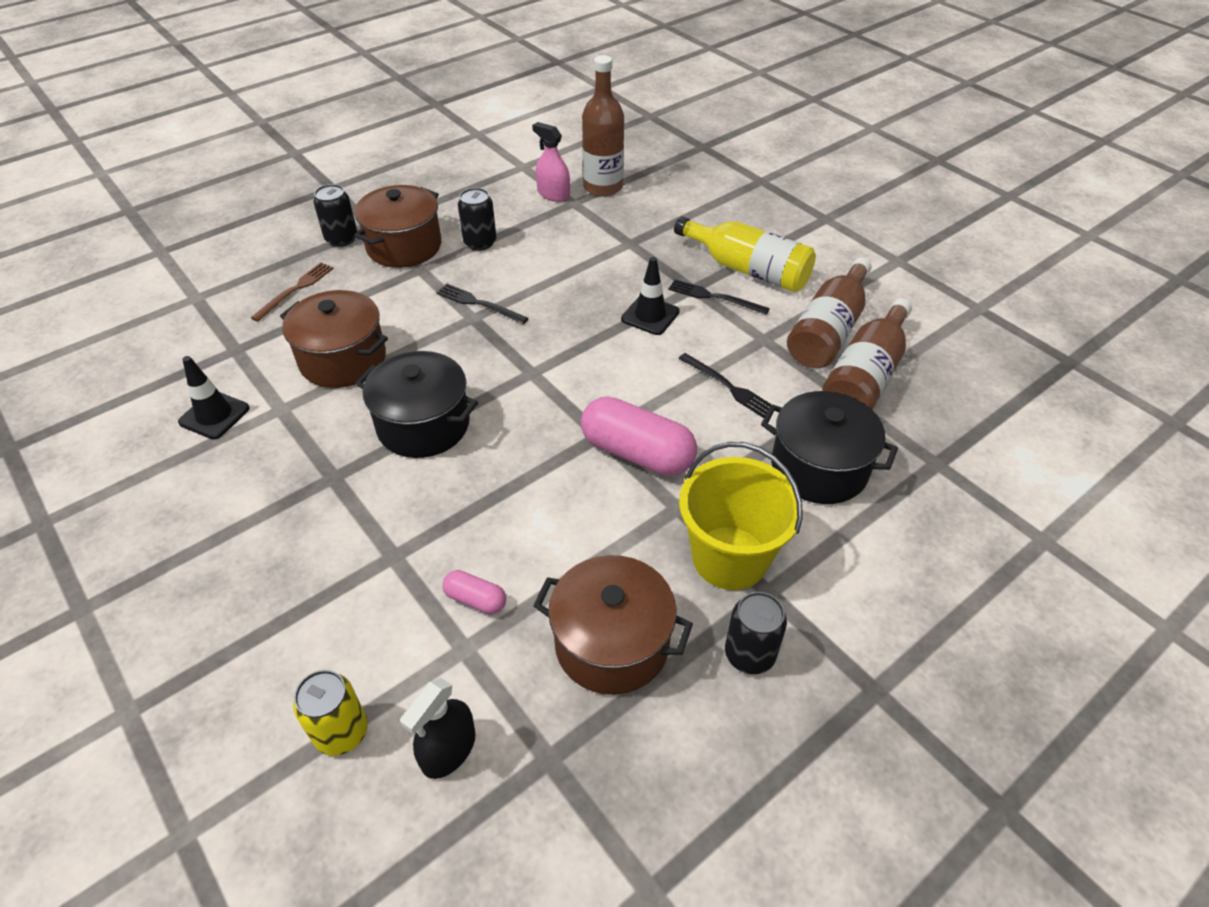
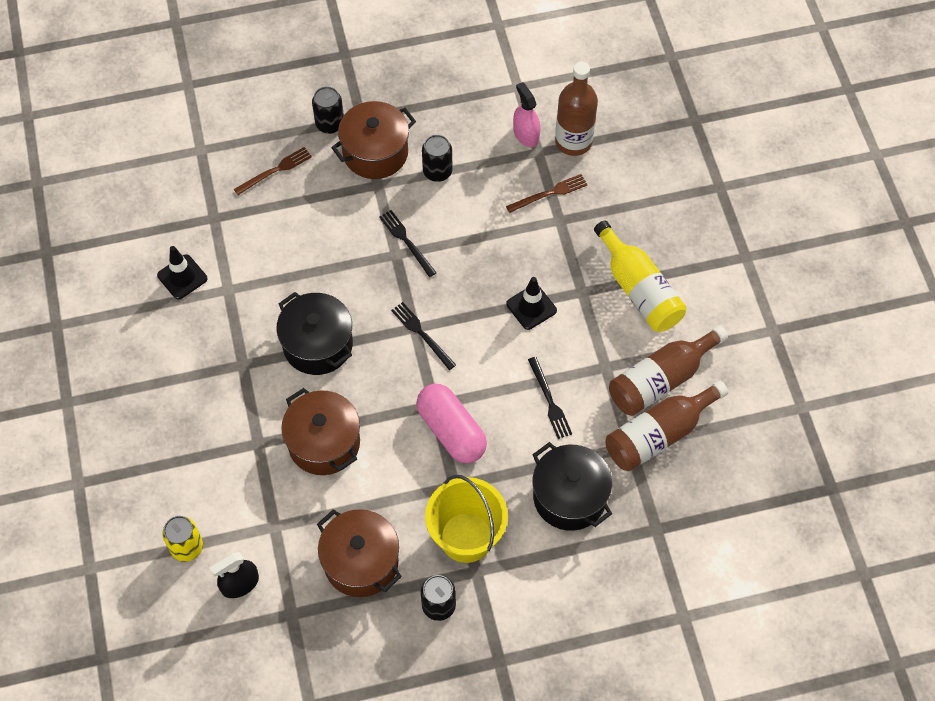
camera: 25 degrees right, 15 degrees up
brown pot [280,290,388,388] -> brown pot moved to [281,388,360,475]
pink capsule [442,570,506,614] -> none
black fork [668,279,770,315] -> black fork moved to [391,302,456,370]
none -> brown fork [506,174,587,213]

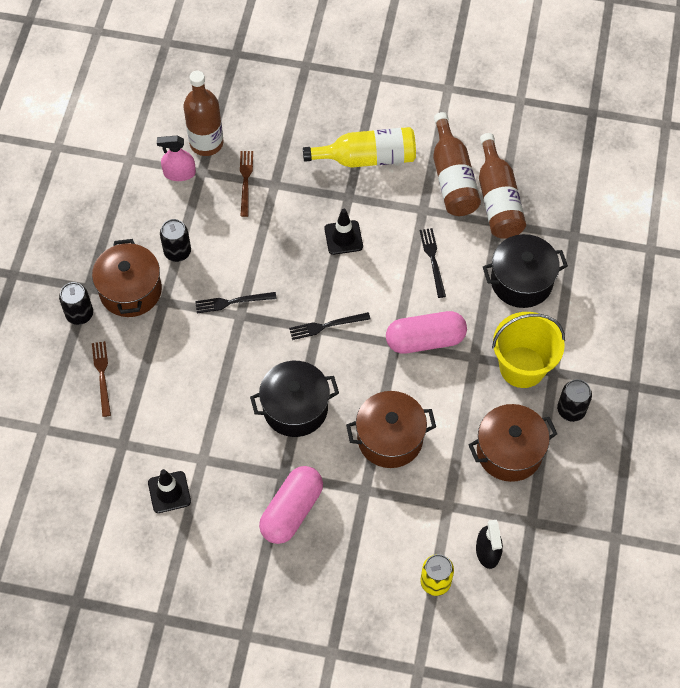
camera: 65 degrees left, 0 degrees up
black fork [528,357,572,439] -> black fork turned 105 degrees counterclockwise [420,228,446,298]
none -> pink capsule [259,466,323,544]

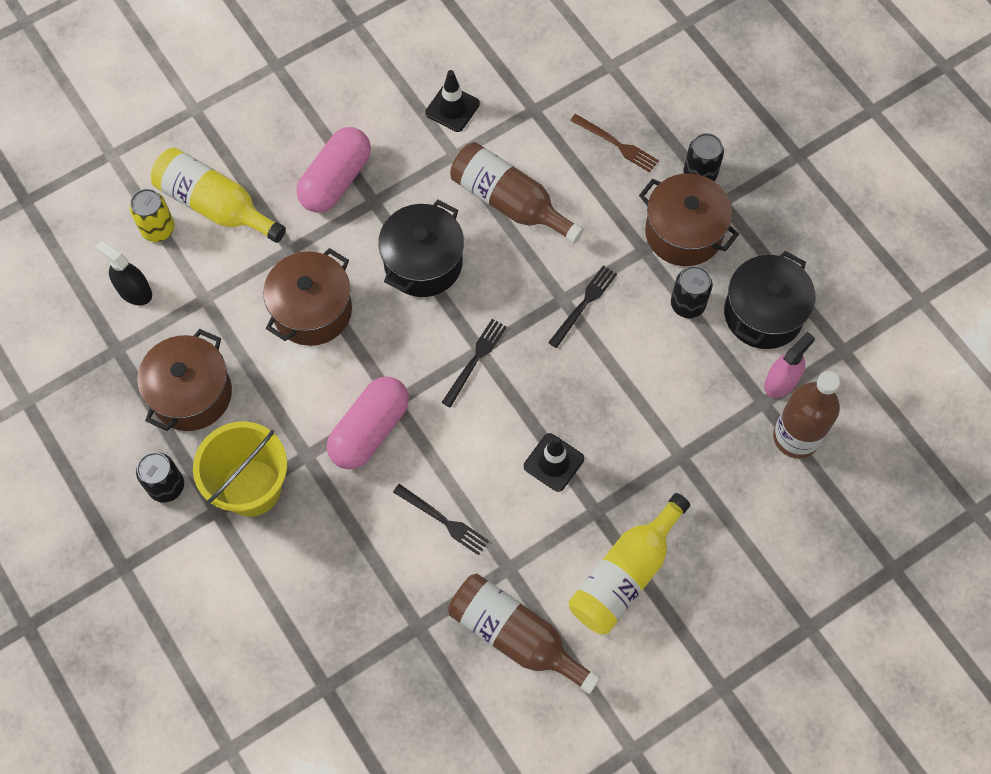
camera: 135 degrees right, 5 degrees up
brown fork [240,151,253,217] -> none
pink capsule [259,466,323,544] -> pink capsule turned 45 degrees clockwise [297,127,371,213]
brown bottle [479,133,526,239] -> brown bottle moved to [450,142,584,244]
black pot [483,234,568,308] -> black pot moved to [724,251,815,349]
none -> yellow bottle [151,148,286,243]

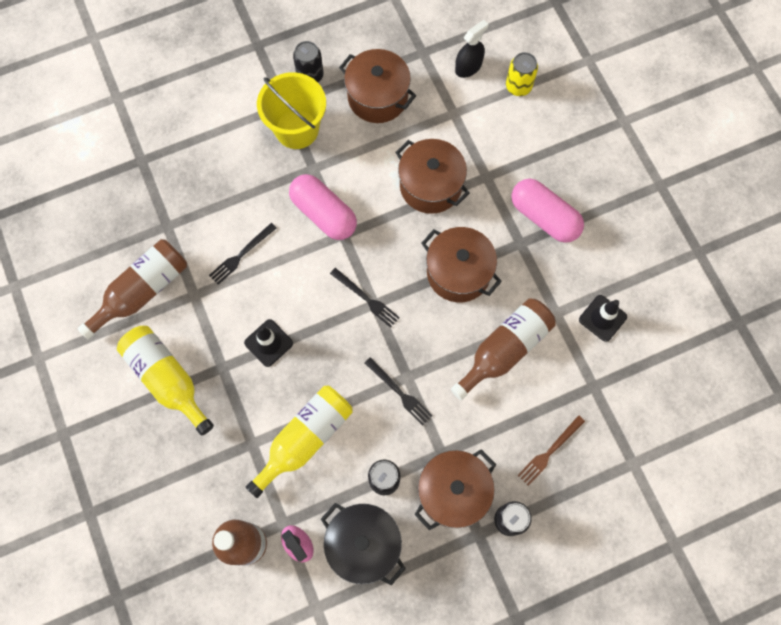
camera: 100 degrees right, 5 degrees up
yellow bottle [151,148,286,243] -> yellow bottle moved to [246,386,353,498]
black pot [378,200,464,297] -> brown pot [422,227,502,302]

